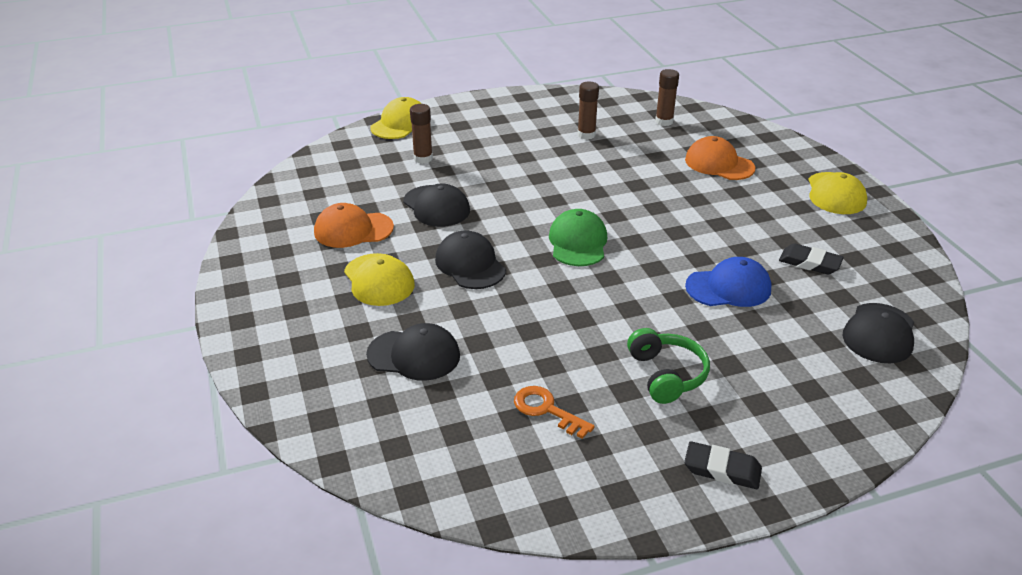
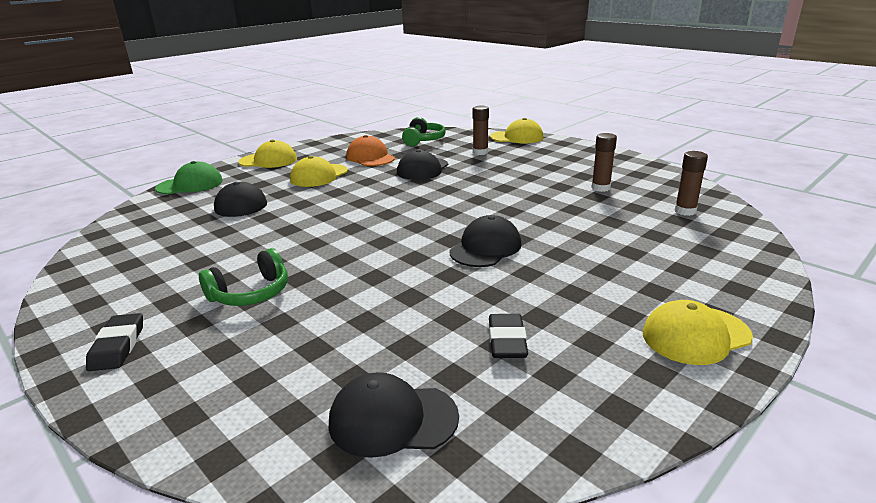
camera: 65 degrees right, 10 degrees down
black cap [435,230,506,289] -> black cap moved to [449,215,522,267]
orange key [514,386,595,439] -> none
green cap [549,209,607,266] -> green cap moved to [155,161,223,194]
orange cap [685,136,755,180] -> none
blue cap [685,257,771,307] -> none
none -> yellow cap [238,140,297,168]
none -> green headphones [402,117,446,146]

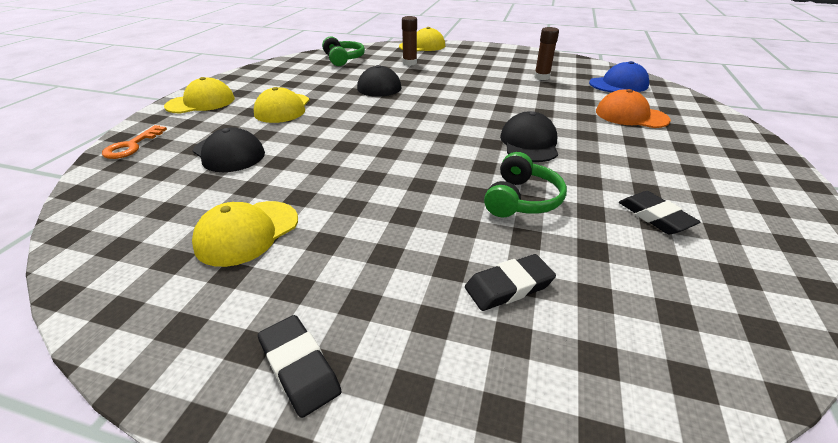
camera: 30 degrees left, 10 degrees up
green cap [155,161,223,194] -> orange key [102,125,167,159]
green headphones [199,248,288,306] -> green headphones moved to [484,152,567,217]
black cap [329,372,459,458] -> none
orange cap [346,135,395,166] -> orange cap moved to [596,89,671,128]
yellow cap [643,300,753,365] -> yellow cap moved to [192,201,298,267]
brown glue stick [675,151,708,216] -> blue cap [589,61,649,92]
none -> black eraser [465,254,556,311]

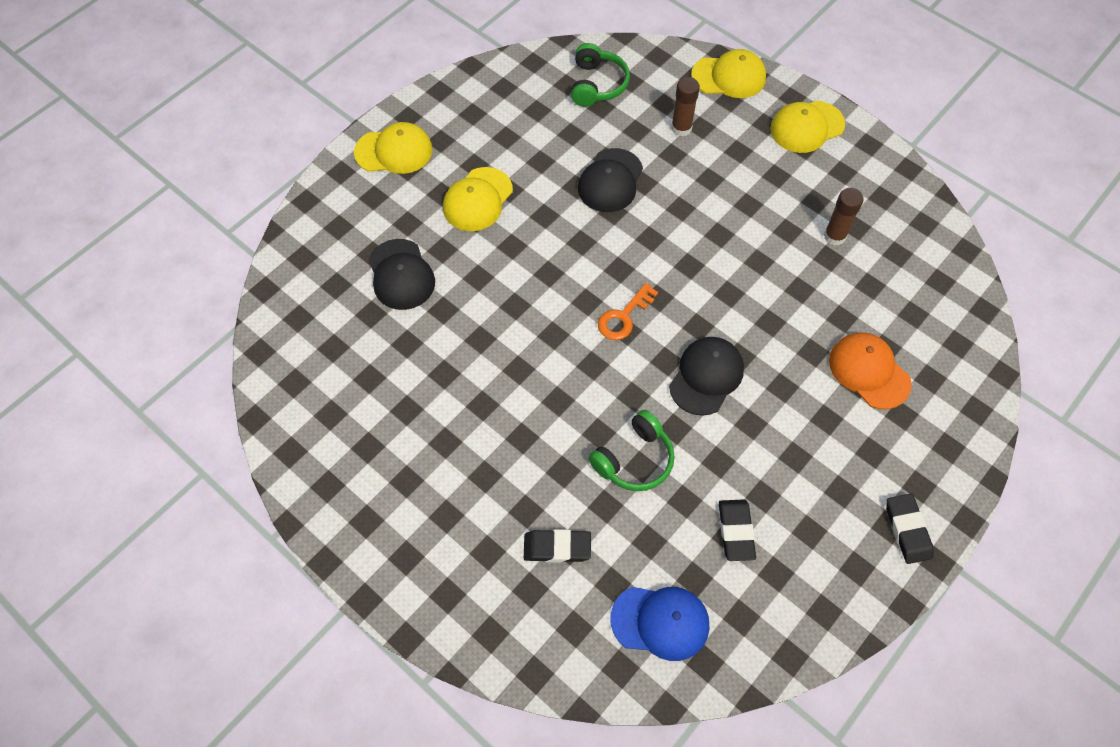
camera: 25 degrees right, 25 degrees up
orange key [102,125,167,159] -> orange key moved to [598,283,658,340]
yellow cap [192,201,298,267] -> yellow cap moved to [771,101,845,153]
black eraser [258,315,342,418] -> black eraser moved to [886,494,934,564]
blue cap [589,61,649,92] -> blue cap moved to [611,587,709,661]

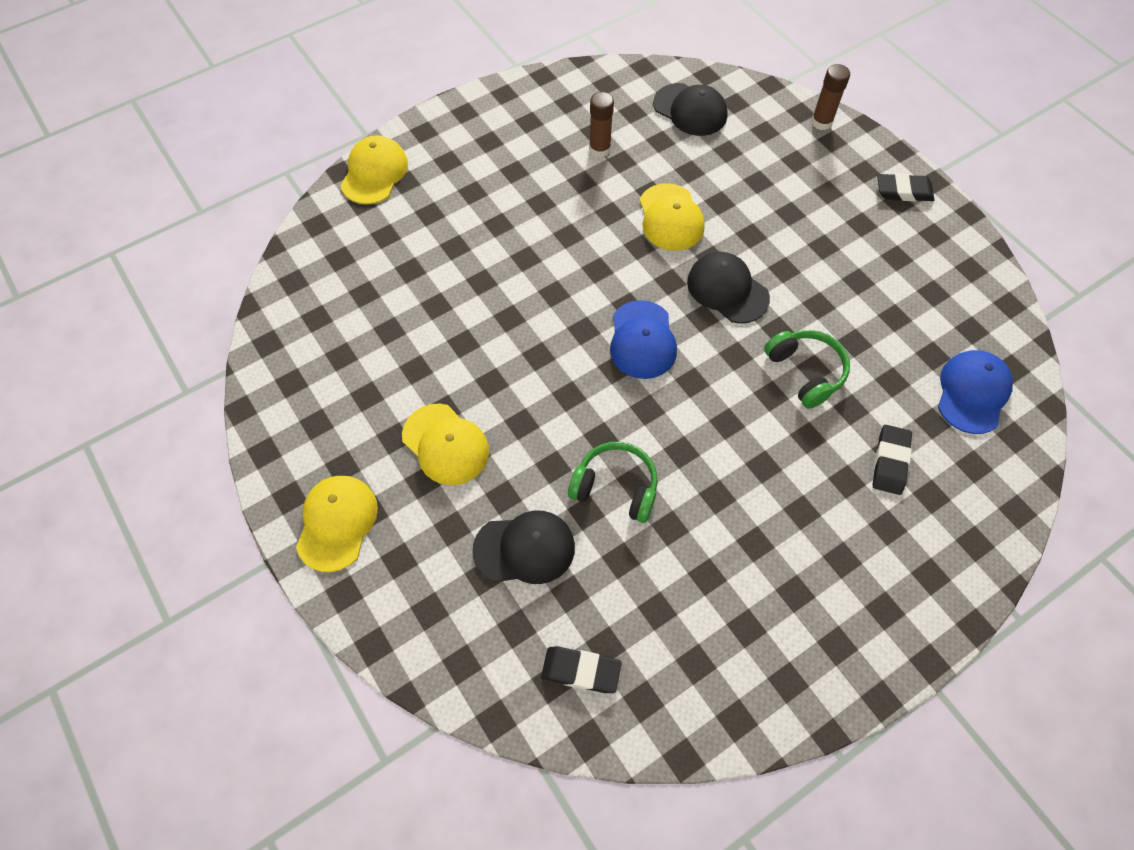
camera: 75 degrees left, 0 degrees up
green headphones [571,43,630,107] -> green headphones moved to [568,442,658,523]
black cap [578,148,643,212] -> black cap moved to [653,83,728,136]
orange key [598,283,658,340] -> blue cap [610,300,677,379]
brown glue stick [671,77,700,137] -> brown glue stick moved to [811,64,850,130]
black eraser [719,499,756,561] -> black eraser moved to [541,646,622,693]
yellow cap [771,101,845,153] -> yellow cap moved to [640,183,705,251]
orange cap [829,332,912,409] -> none

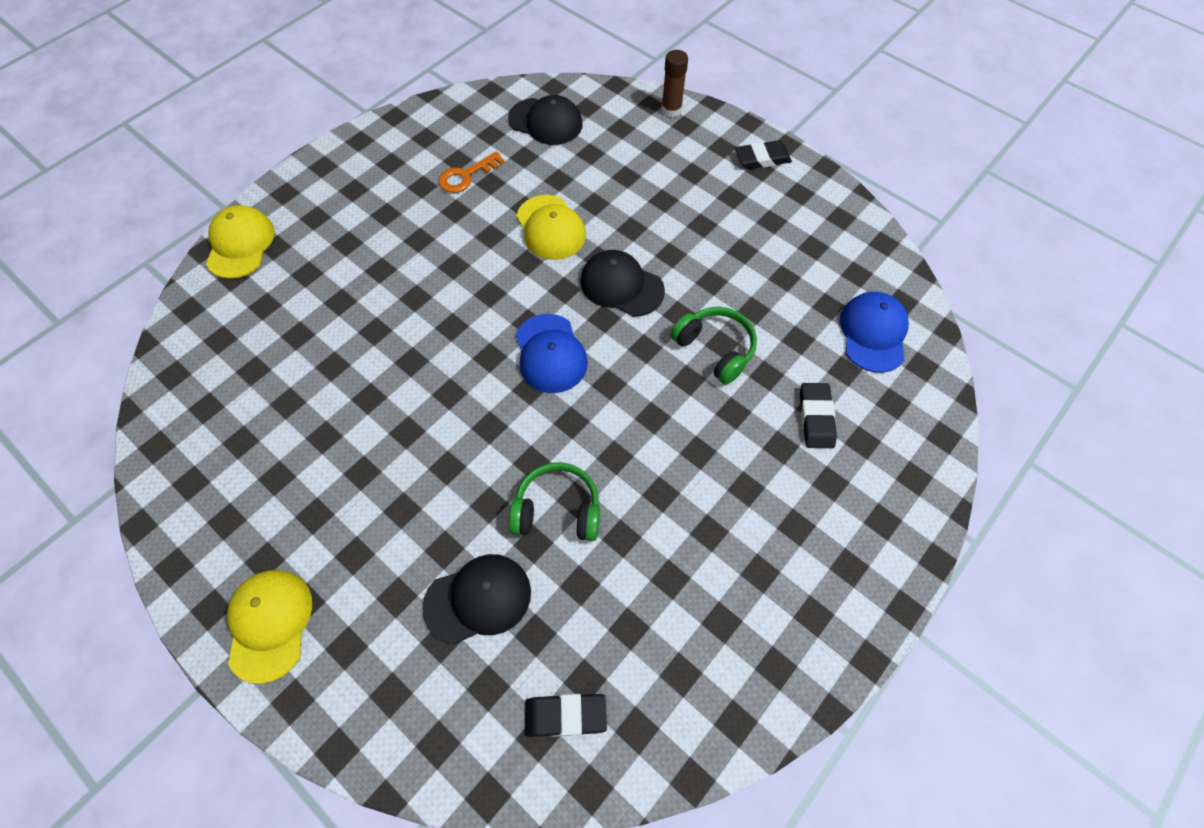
camera: 15 degrees left, 0 degrees up
yellow cap [402,403,489,485] -> none
brown glue stick [589,92,614,158] -> orange key [438,151,504,193]

